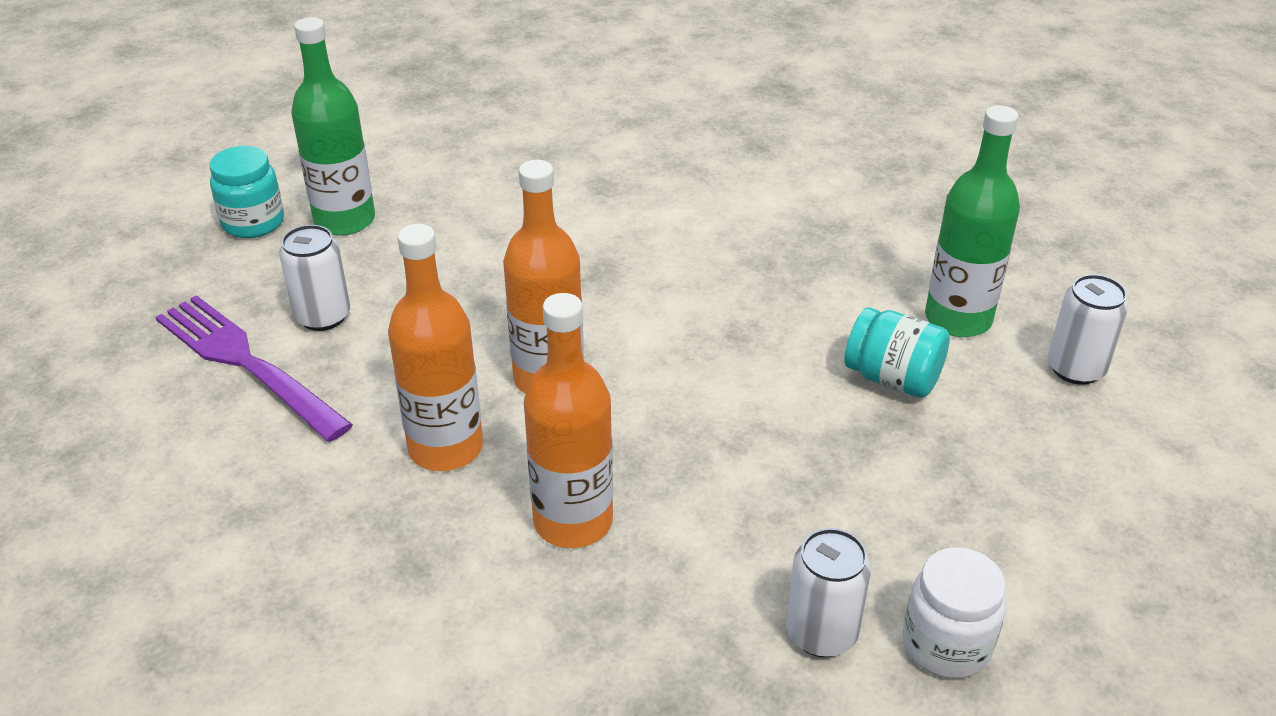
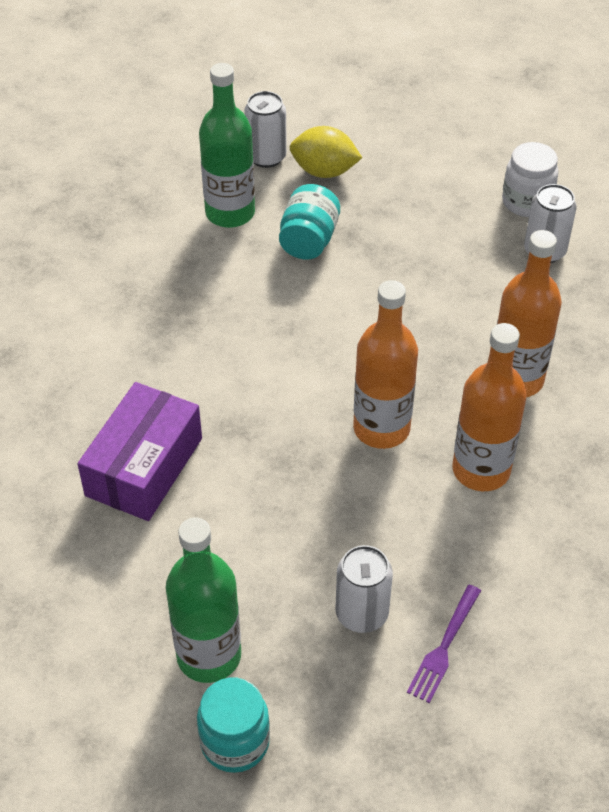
camera: 105 degrees left, 10 degrees up
purple fork [155,295,353,442] -> purple fork [407,585,481,703], size x0.53
none -> purple box [77,382,202,521]
none -> yellow lemon [290,126,362,178]

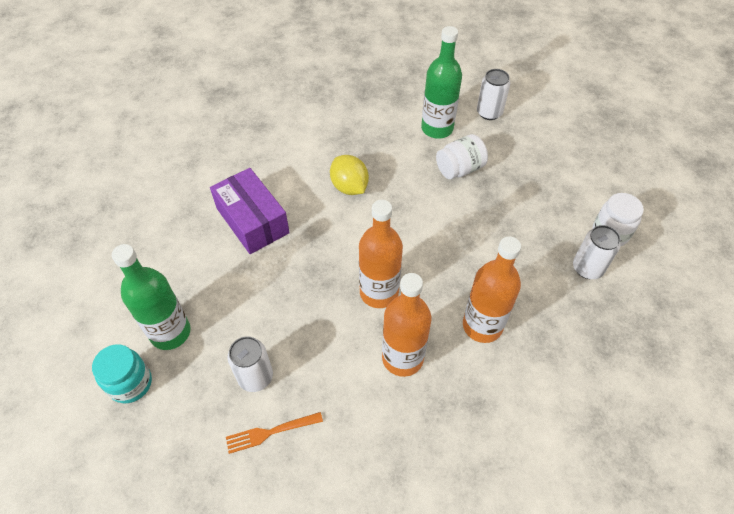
camera: 45 degrees right, 5 degrees up
purple box [77,382,202,521] -> purple box turned 75 degrees clockwise [210,168,290,254]
turquoise jar [279,184,340,259] -> white jar [436,134,488,179]
yellow lemon [290,126,362,178] -> yellow lemon moved to [330,155,369,195]
purple fork [407,585,481,703] -> orange fork [226,412,323,454]

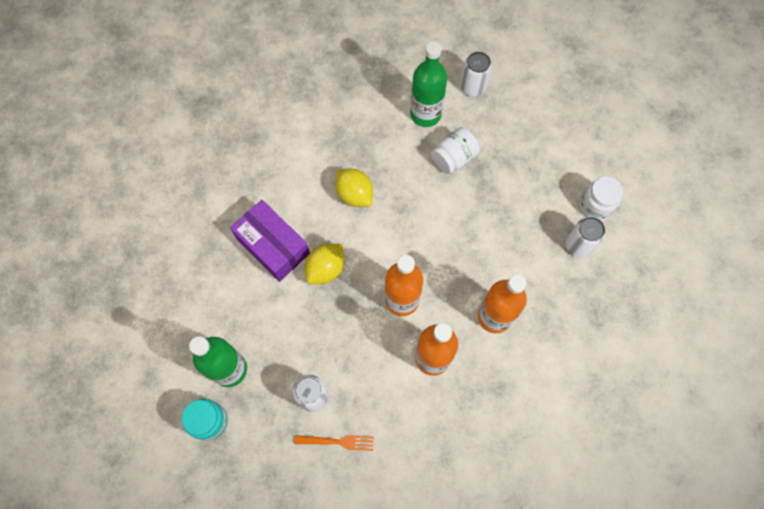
camera: 10 degrees left, 15 degrees up
orange fork [226,412,323,454] -> orange fork turned 150 degrees counterclockwise [294,435,374,451]
none -> yellow lemon [305,244,344,284]

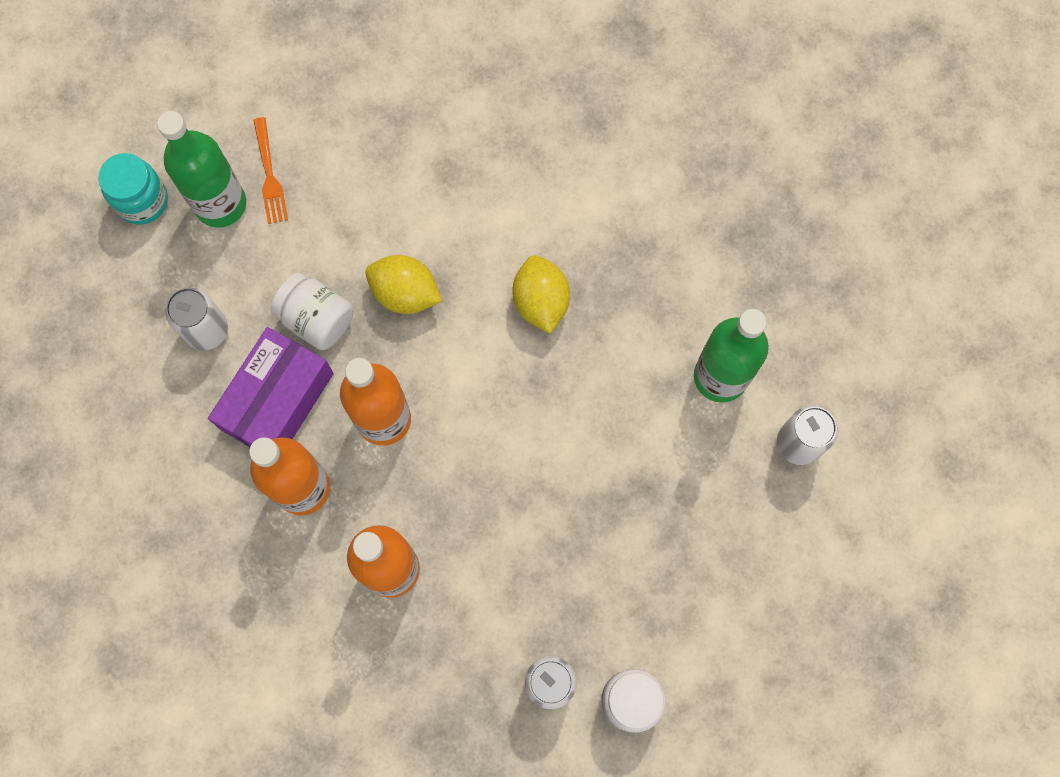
camera: 75 degrees right, 5 degrees up
purple box [230,200,310,282] -> purple box moved to [208,327,334,447]
orange fork [294,435,374,451] -> orange fork moved to [254,117,288,224]
yellow lemon [335,169,373,207] -> yellow lemon turned 45 degrees counterclockwise [512,255,570,334]
white jar [431,127,480,174] -> white jar moved to [271,273,354,350]

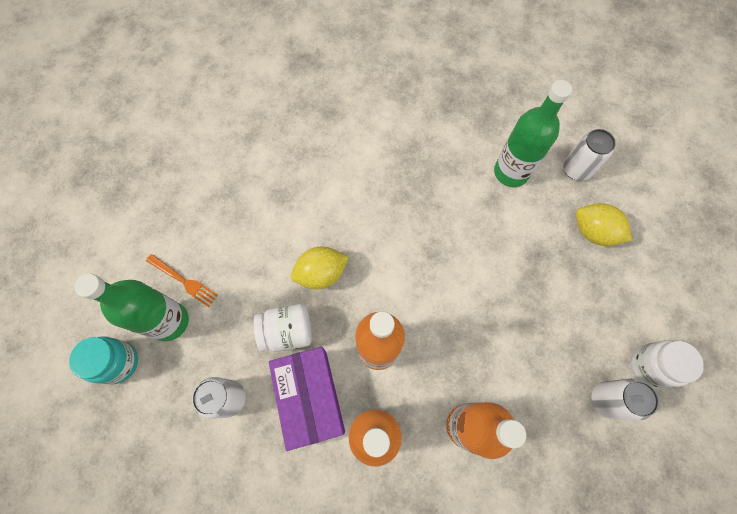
camera: 45 degrees left, 5 degrees down
yellow lemon [512,255,570,334] -> yellow lemon moved to [576,203,632,246]

